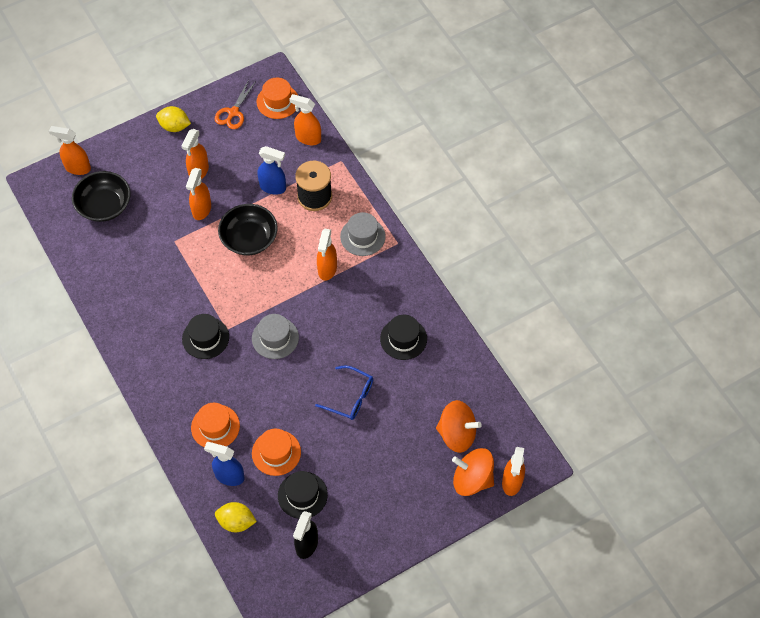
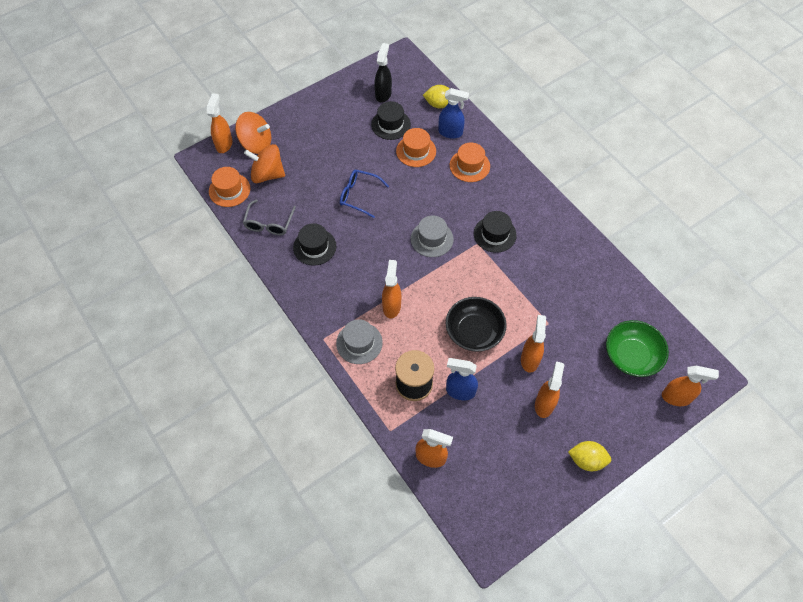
camera: 175 degrees right, 0 degrees up
black bowl [72,171,131,222] -> green bowl [606,320,669,377]
orange scissors [215,80,255,129] -> none
orange hat [256,78,298,119] -> orange hat moved to [209,167,250,207]
none -> grey glasses [243,200,296,235]

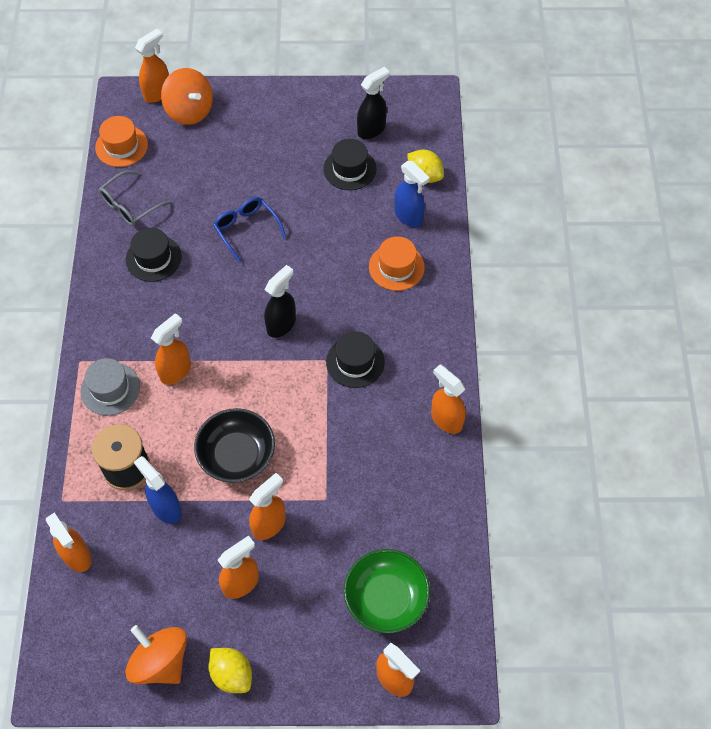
camera: 35 degrees right, 0 degrees up
orange spinning top [244,144,285,183] -> orange spinning top moved to [126,625,187,684]
orange hat [396,128,436,167] -> none
grey hat [411,215,454,257] -> black spray bottle [264,265,296,338]
none -> orange spray bottle [431,364,466,434]

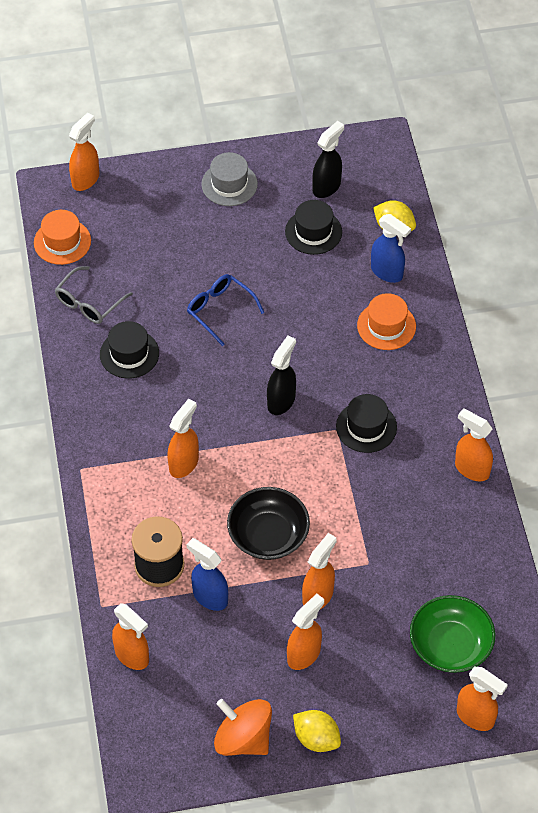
camera: 10 degrees left, 5 degrees down
grey hat [80,358,140,416] -> grey hat moved to [201,152,258,206]
orange spinning top [161,68,213,125] -> none

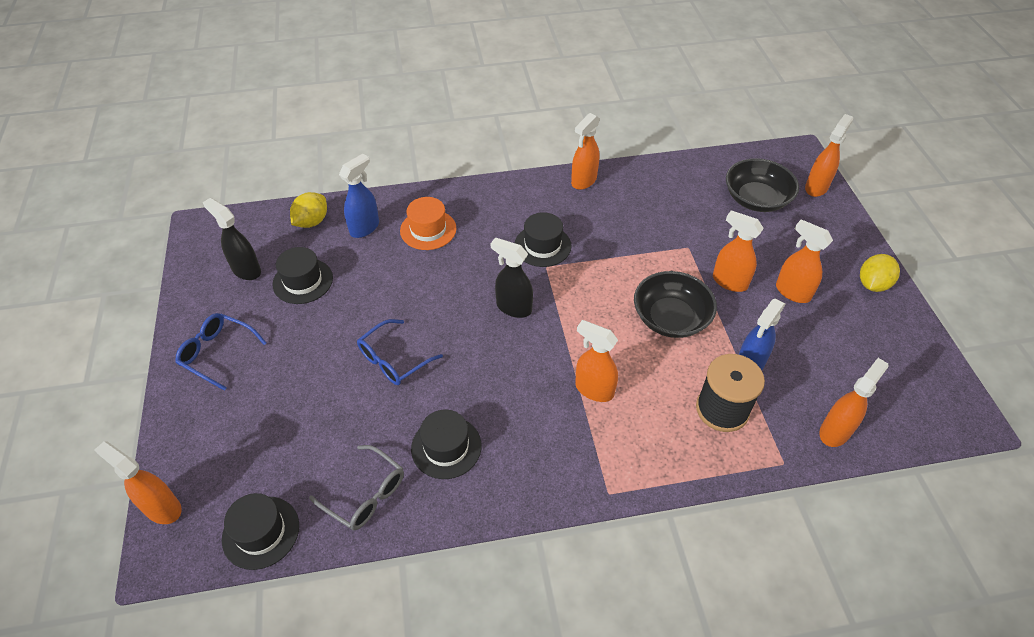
camera: 90 degrees left, 5 degrees down
orange hat [34,210,91,265] -> black hat [222,493,299,570]
grey hat [201,152,258,206] -> blue glasses [175,313,266,391]
orange spinning top [214,699,272,756] -> none
green bowl [410,595,495,673] -> black bowl [726,158,799,212]

